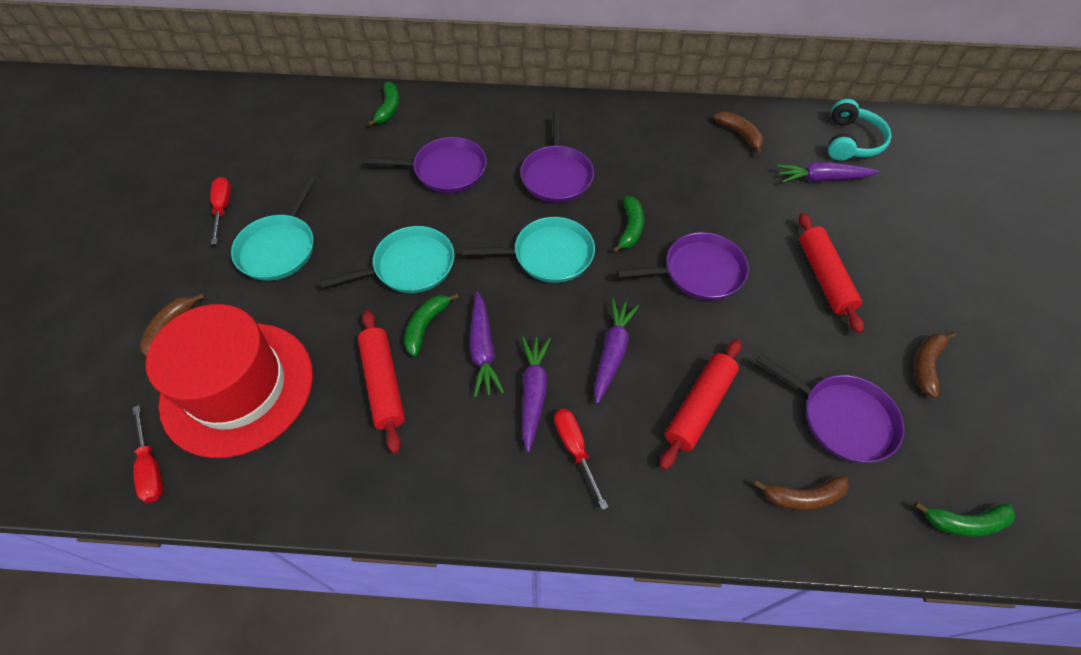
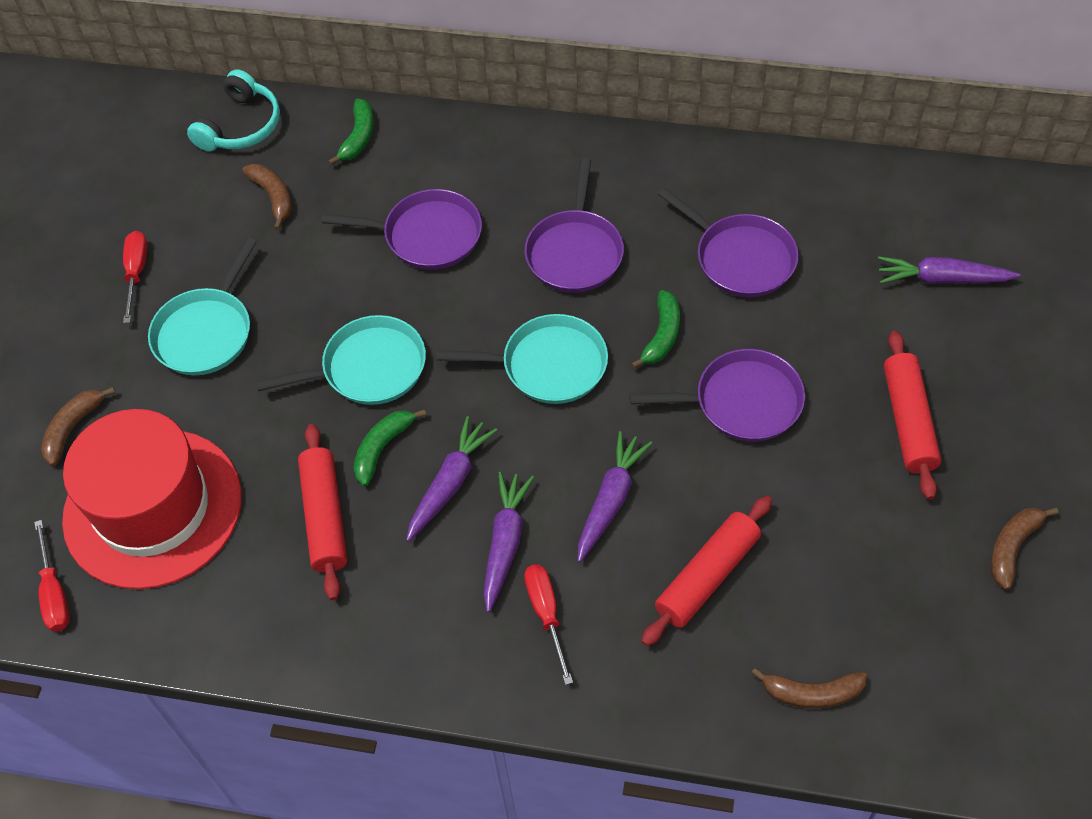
camera: 10 degrees right, 0 degrees up
purple carrot [470,292,504,397] -> purple carrot turned 150 degrees counterclockwise [406,416,497,542]
brown banana [714,112,763,155] -> brown banana moved to [242,164,292,230]
purple pan [757,354,904,463] -> purple pan moved to [658,188,799,297]
turquoise headphones [828,99,892,161] -> turquoise headphones moved to [187,69,280,151]
green banana [914,502,1015,537] -> none

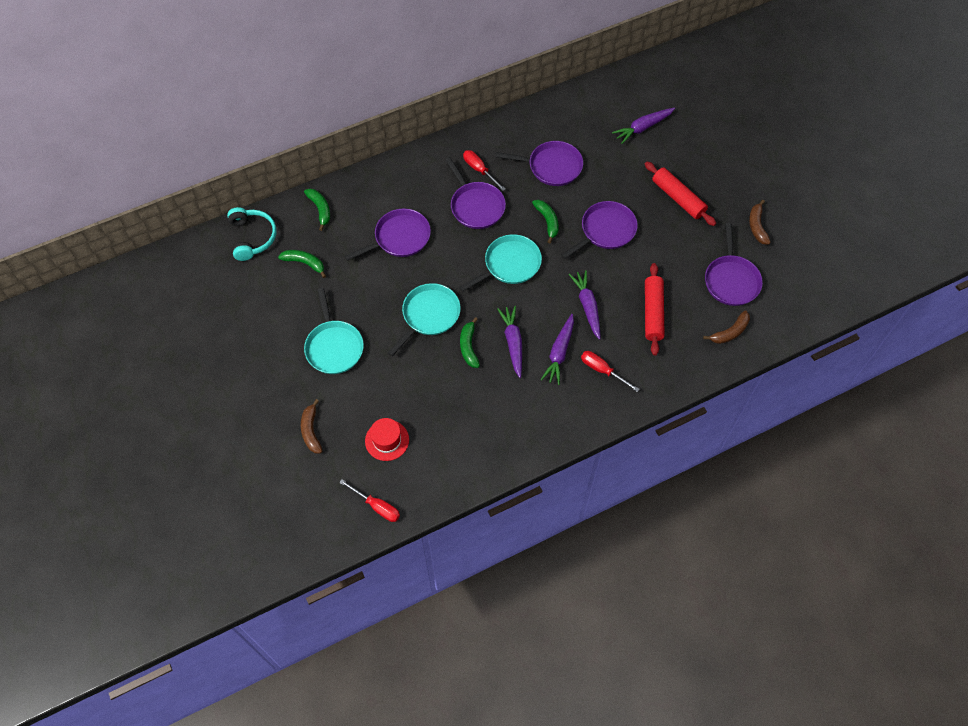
camera: 40 degrees left, 5 degrees up
red hat [62,409,242,589] -> red hat [365,418,409,461], size x0.44
red screwdriver [123,231,148,323] -> red screwdriver moved to [463,150,505,191]
brown banana [242,164,292,230] -> green banana [278,250,326,278]
red rolling pin [298,424,347,600] -> none
purple carrot [483,472,534,612] -> purple carrot turned 135 degrees counterclockwise [541,314,574,385]
none -> purple pan [705,223,763,306]

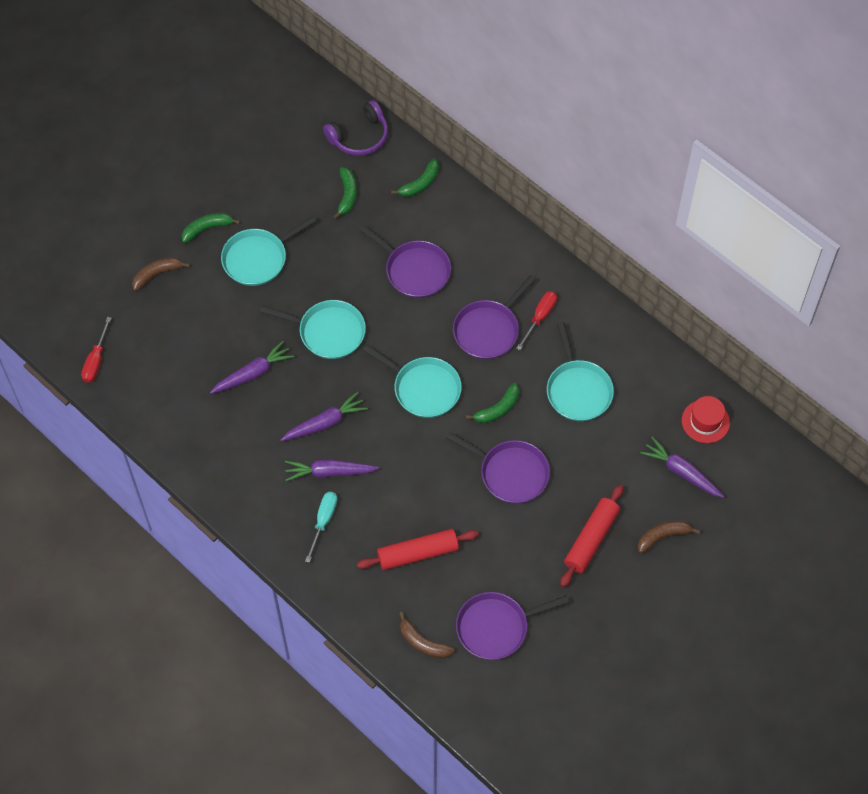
camera: 70 degrees right, 0 degrees up
turquoise headphones [227,207,276,261] -> purple headphones [323,100,388,156]
red hat [365,418,409,461] -> red hat moved to [682,396,730,443]
green banana [460,317,480,368] -> green banana moved to [182,213,240,243]
purple pan [495,141,583,186] -> turquoise pan [547,322,614,421]
purple carrot [569,270,601,340] -> purple carrot moved to [210,341,294,394]
red screwdriver [581,351,639,392] -> turquoise screwdriver [305,492,337,563]
brown banana [749,200,771,245] -> brown banana moved to [638,520,700,553]

